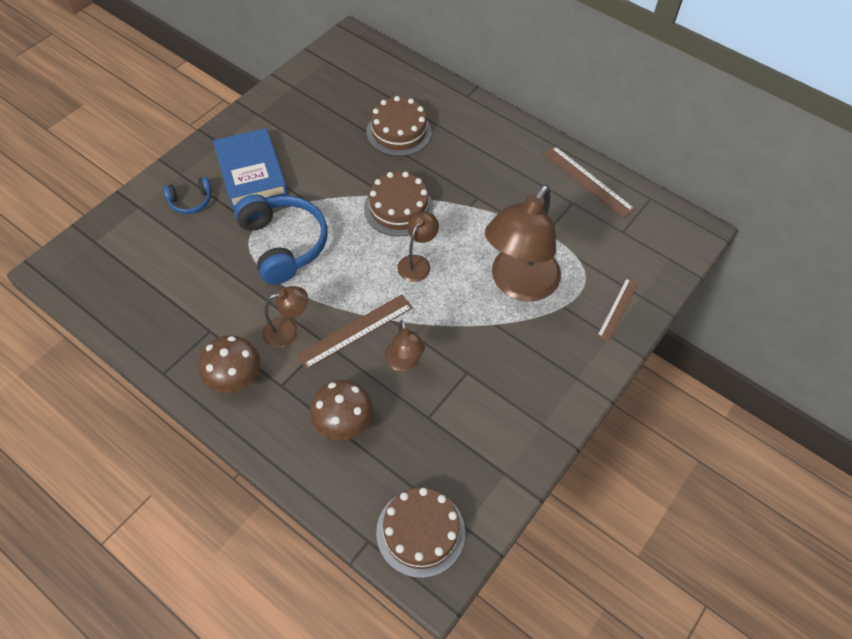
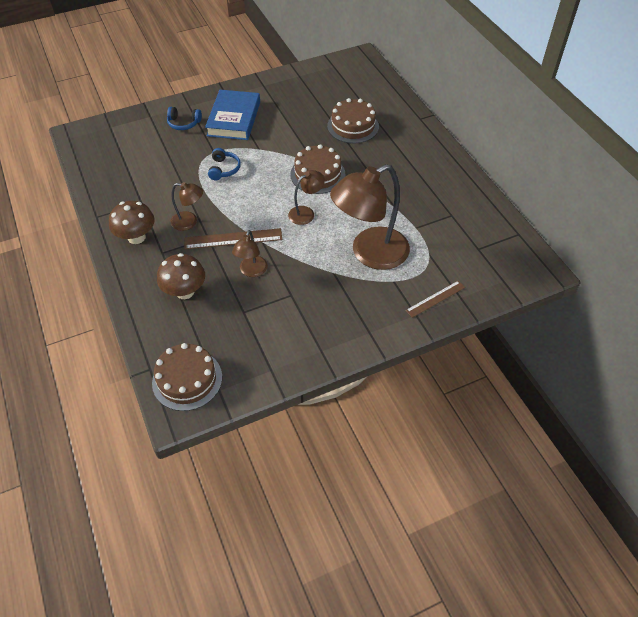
camera: 30 degrees right, 5 degrees down
blue headphones [234,194,328,285] -> blue headphones [208,148,241,180], size x0.50
brown ruler [543,146,635,218] -> none

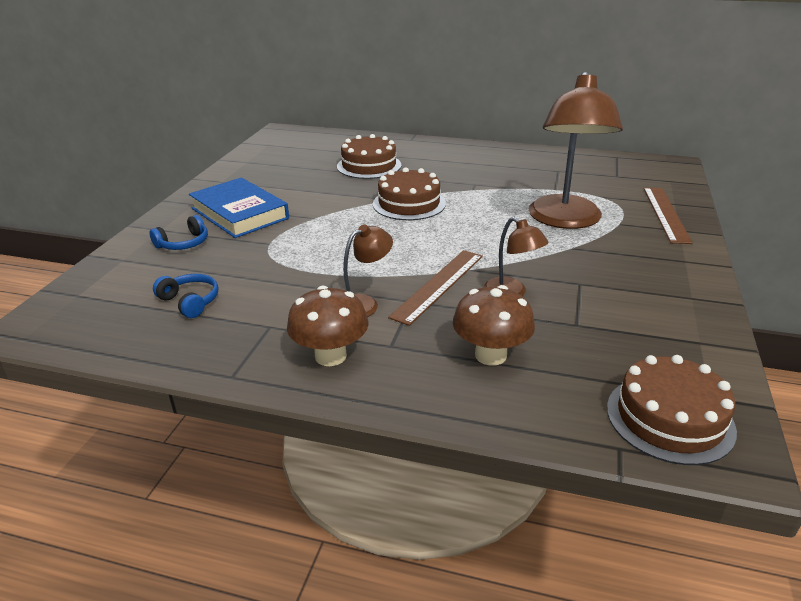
camera: 50 degrees left, 20 degrees down
blue headphones [208,148,241,180] -> blue headphones moved to [153,274,218,318]
brown lamp [288,170,325,225] -> none
brown ruler [406,280,465,318] -> brown ruler [644,187,693,244], size x1.53

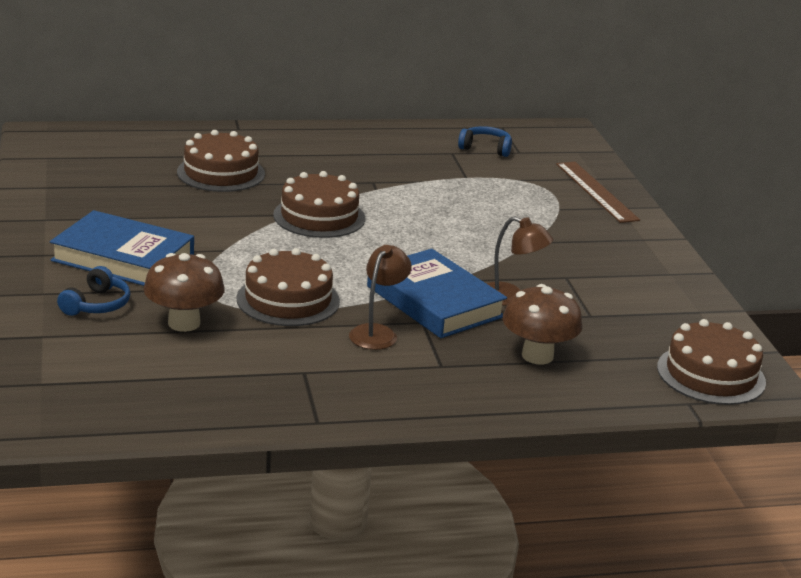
camera: 30 degrees left, 5 degrees down
blue headphones [153,274,218,318] -> blue headphones moved to [458,126,512,157]
brown mushroom [287,286,369,366] -> brown mushroom moved to [144,253,225,332]
brown ruler [388,250,483,326] -> blue book [367,249,507,338]
brown lamp [529,71,623,229] -> none
none -> brown cake [237,248,340,326]

